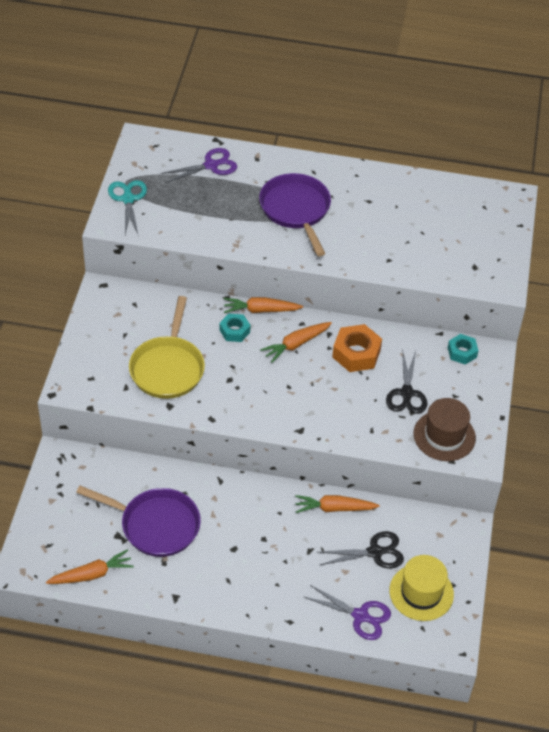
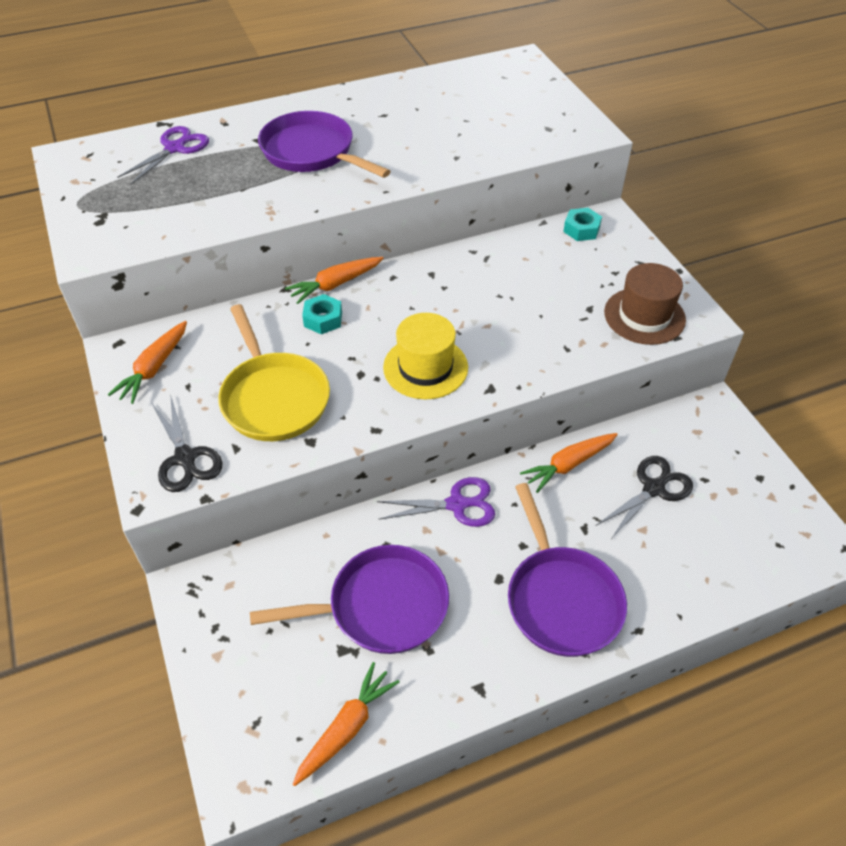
camera: 30 degrees left, 0 degrees up
turquoise scissors [108,180,147,237] -> none
orange carrot [260,322,332,363] -> orange carrot moved to [108,321,187,404]
purple scissors [304,585,391,640] -> purple scissors moved to [377,477,495,527]
orange nut [332,324,382,372] -> none
black scissors [386,349,427,414] -> black scissors moved to [151,394,223,492]
yellow hat [389,555,454,621] -> yellow hat moved to [383,313,468,400]
none -> purple pan [508,483,627,657]

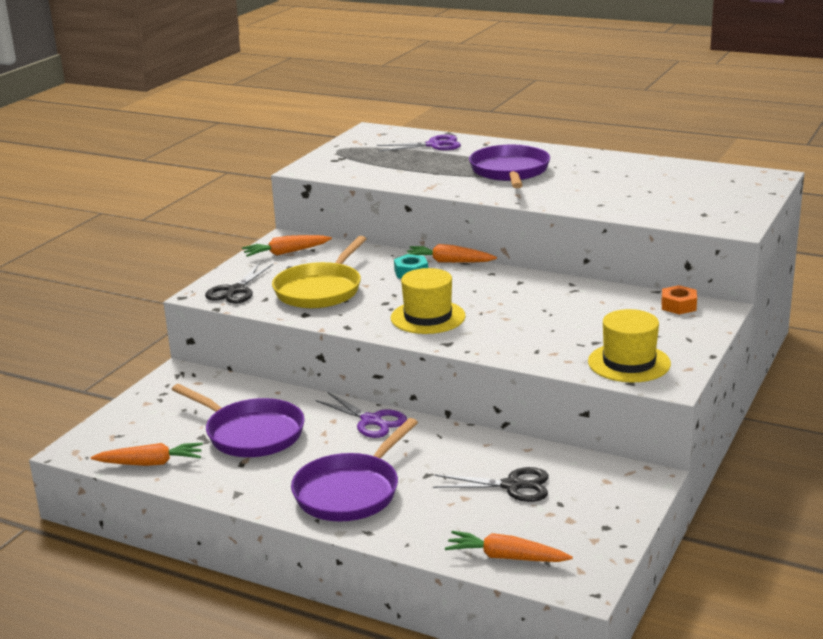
camera: 50 degrees right, 25 degrees down
orange carrot [520,433,618,493] -> orange carrot moved to [445,531,573,562]
turquoise nut [563,208,602,241] -> orange nut [661,285,697,314]
brown hat [604,263,686,345] -> yellow hat [588,309,671,383]

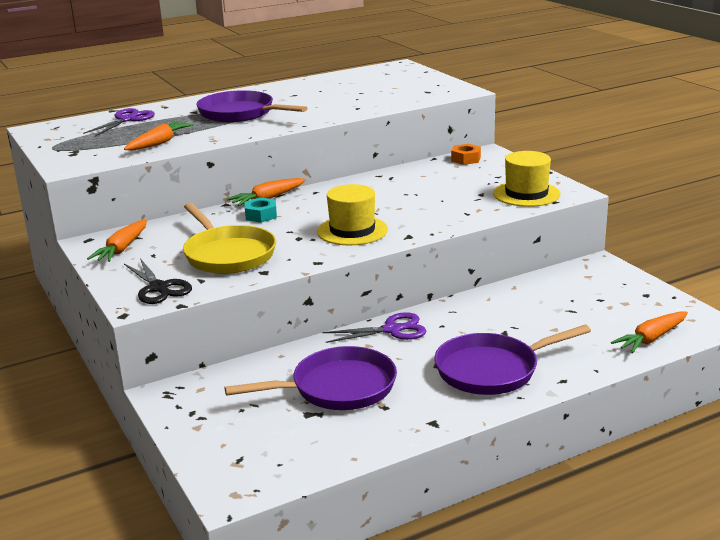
camera: 55 degrees left, 0 degrees up
orange carrot [91,443,203,466] -> orange carrot moved to [124,121,194,150]
purple pan [291,418,418,521] -> purple pan turned 90 degrees clockwise [435,325,591,395]
black scissors [433,467,549,502] -> none

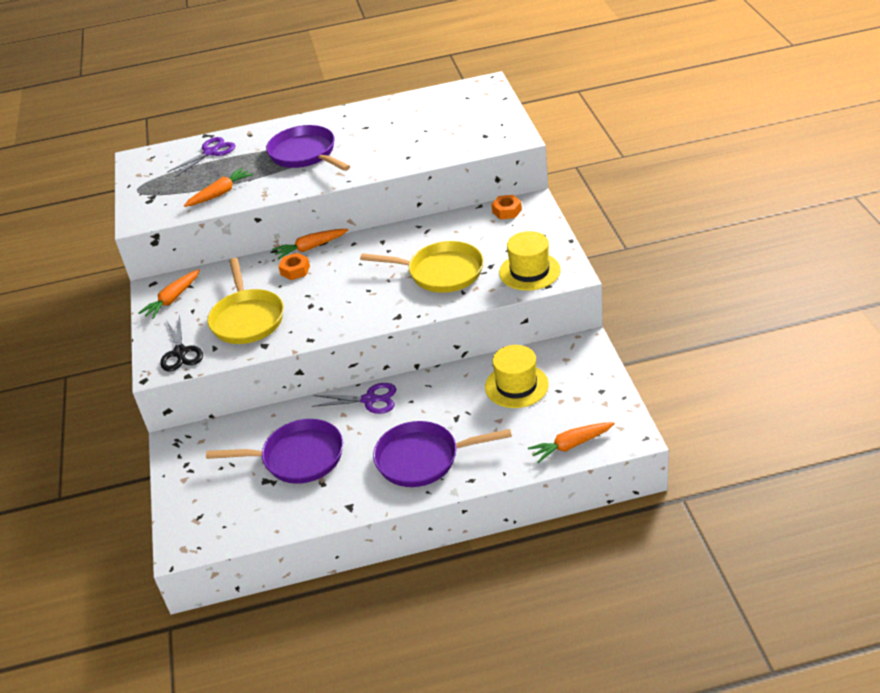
camera: 20 degrees right, 15 degrees up
turquoise nut [245,197,277,223] -> orange nut [278,253,310,280]
yellow hat [317,184,388,245] -> yellow hat moved to [485,345,549,408]
none -> yellow pan [360,241,484,293]

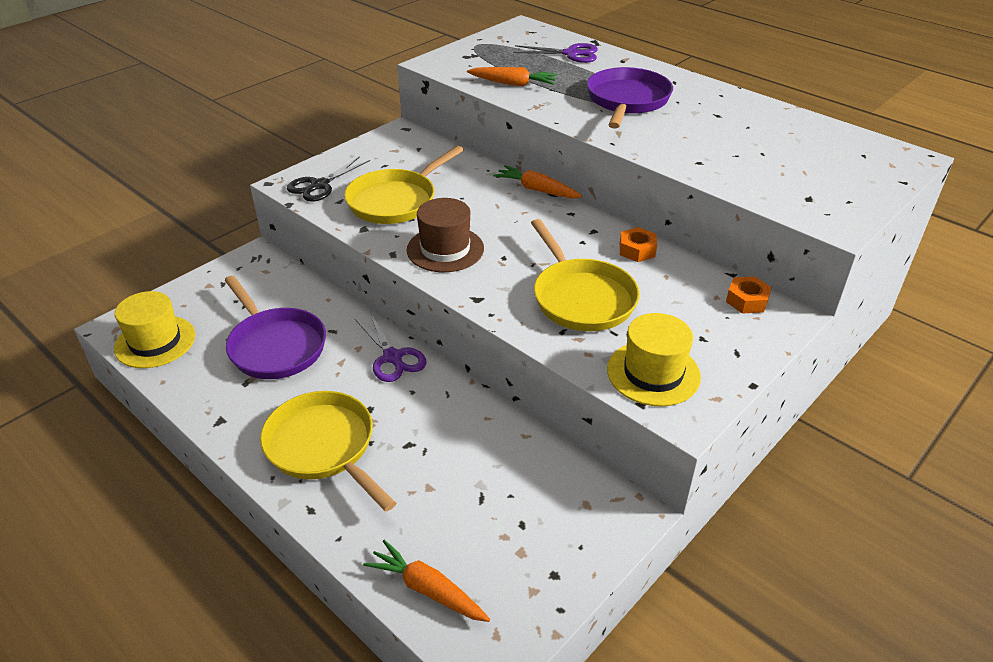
camera: 50 degrees right, 0 degrees up
orange carrot [138,269,200,319] -> none
orange nut [278,253,310,280] -> orange nut moved to [620,227,657,262]
purple pan [373,421,512,487] -> yellow pan [260,391,396,511]
yellow hat [485,345,549,408] -> yellow hat moved to [114,291,195,368]
none -> brown hat [407,198,484,272]

